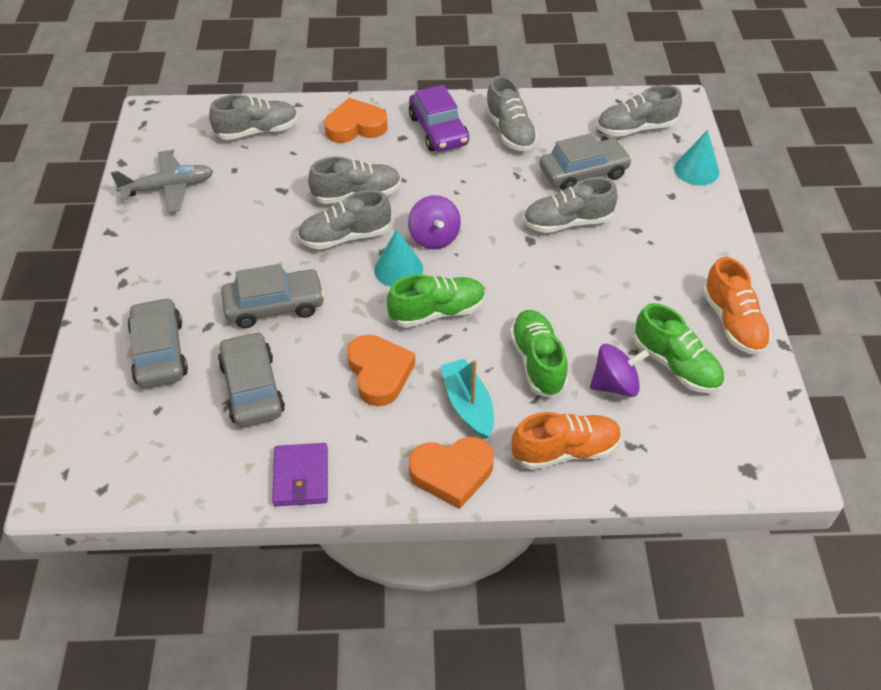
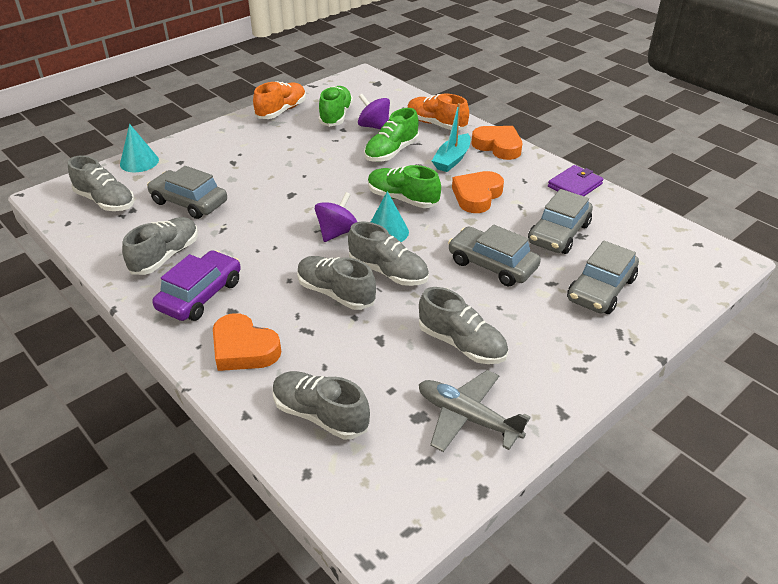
camera: 130 degrees left, 10 degrees down
grey shoe [523,177,618,233] -> grey shoe moved to [419,287,508,364]

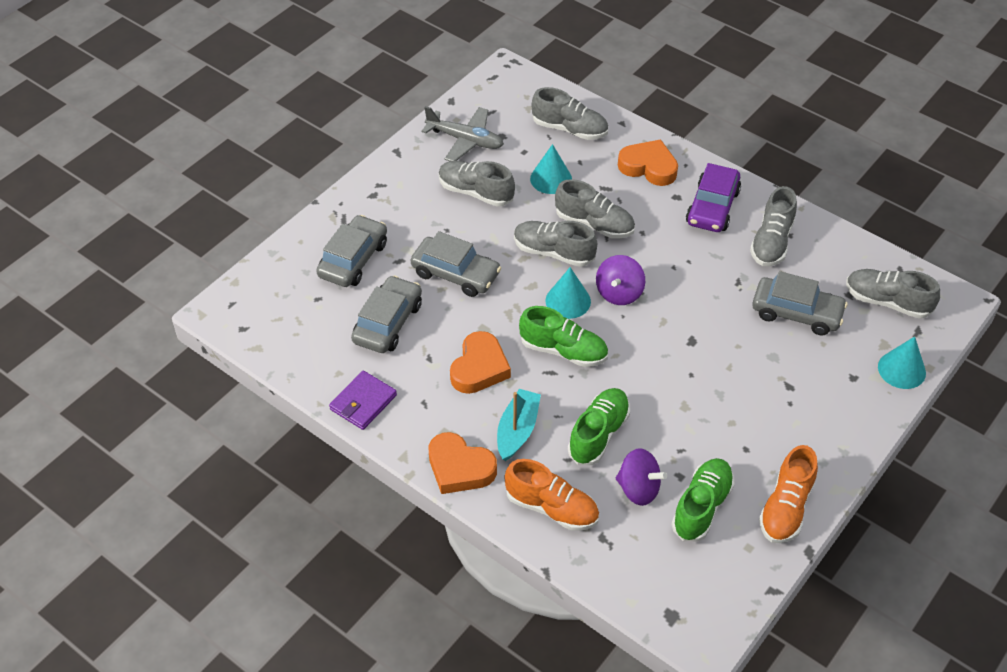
camera: 170 degrees right, 10 degrees up
green shoe [318,86,353,127] -> green shoe turned 150 degrees counterclockwise [672,458,735,542]
none -> turquoise cone [530,144,572,194]

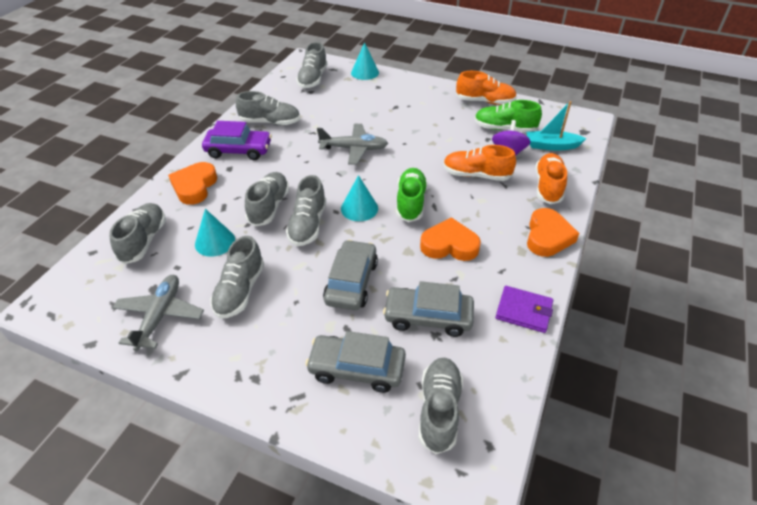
camera: 105 degrees left, 5 degrees down
turquoise boat [497,389,541,461] -> turquoise boat moved to [526,101,587,151]
green shoe [568,388,630,465] -> orange shoe [443,145,516,181]
purple spinning top [596,255,645,305] -> none
grey car [752,271,848,336] -> none
none -> grey plane [317,124,388,165]
none -> grey shoe [419,358,463,454]

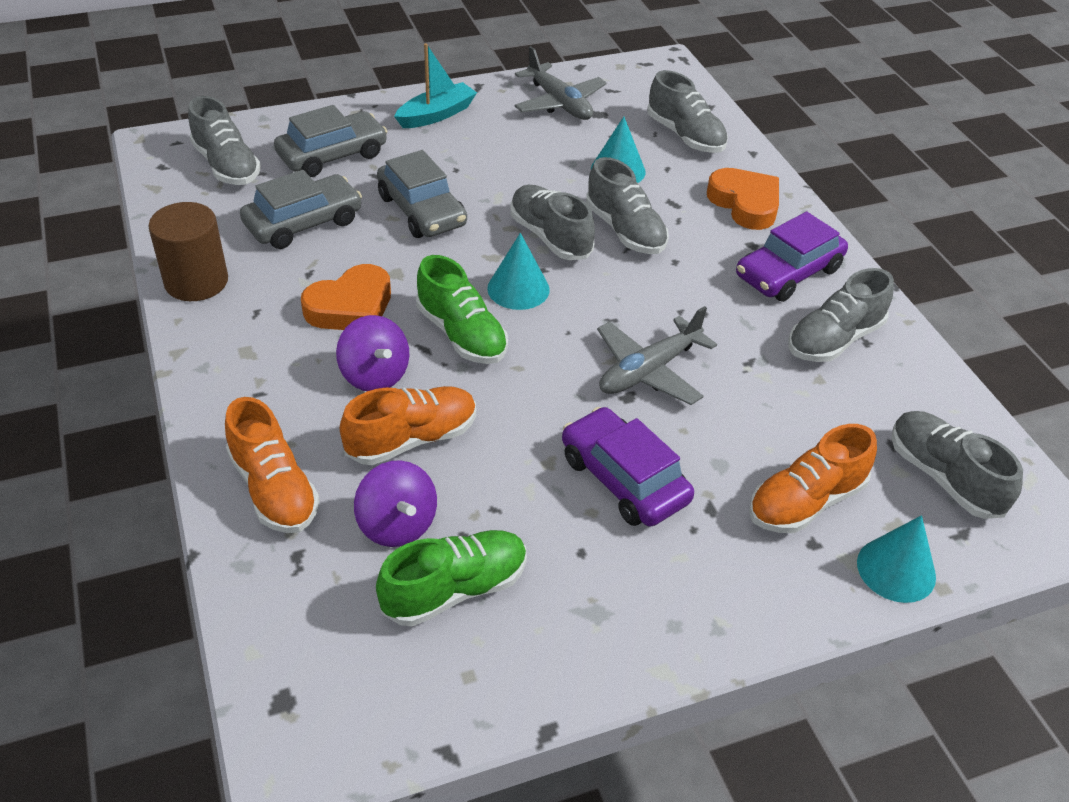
camera: 135 degrees right, 0 degrees up
grey shoe [210,236,264,319] -> none
orange shoe [456,71,517,105] -> orange shoe moved to [749,424,877,533]
purple wallet [496,286,553,333] -> brown cylinder [148,202,228,301]
turquoise boat [526,101,587,151] -> turquoise boat moved to [394,43,477,128]
orange heart [527,208,579,257] -> none
none -> purple spinning top [336,315,409,391]
none -> purple car [562,407,694,527]

